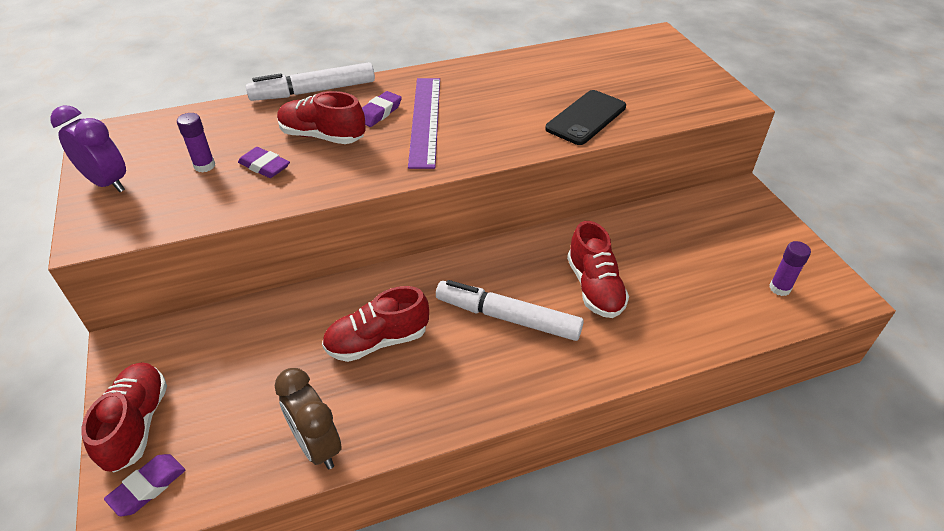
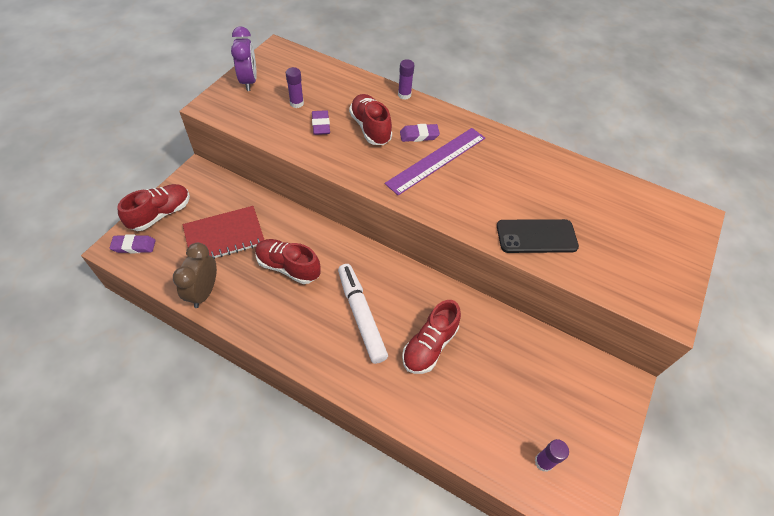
camera: 45 degrees right, 10 degrees up
white marker [246,62,375,101] -> purple glue stick [398,59,414,100]
none -> red notebook [183,206,264,259]

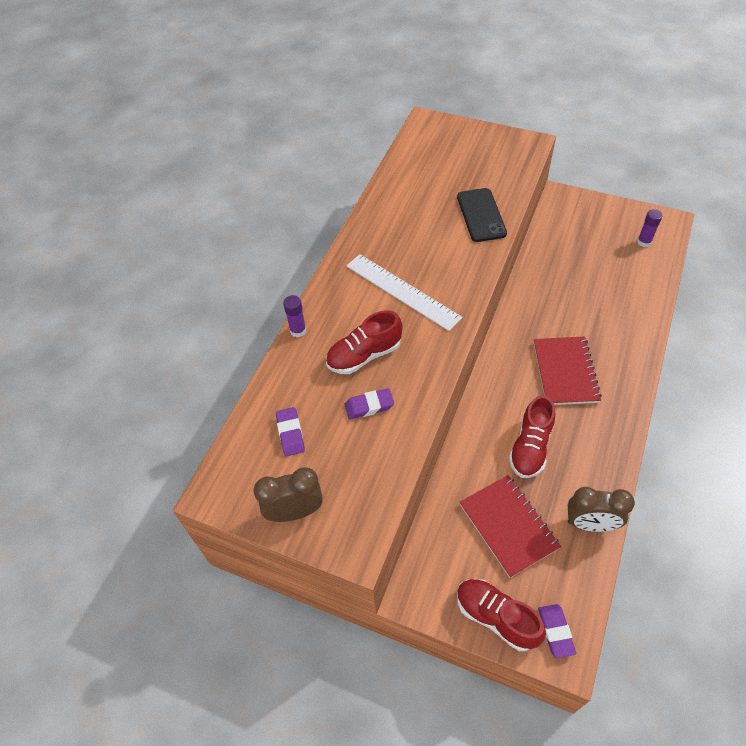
camera: 90 degrees left, 0 degrees up
purple clock [231,26,257,91] -> brown clock [254,467,323,522]
purple glue stick [286,67,304,108] -> none
white marker [338,264,388,364] -> red notebook [534,336,602,405]
purple ruler [385,128,485,195] -> white ruler [346,254,462,331]
purple eraser [400,124,440,142] -> purple eraser moved to [276,407,305,456]
red shoe [402,300,461,374] -> none

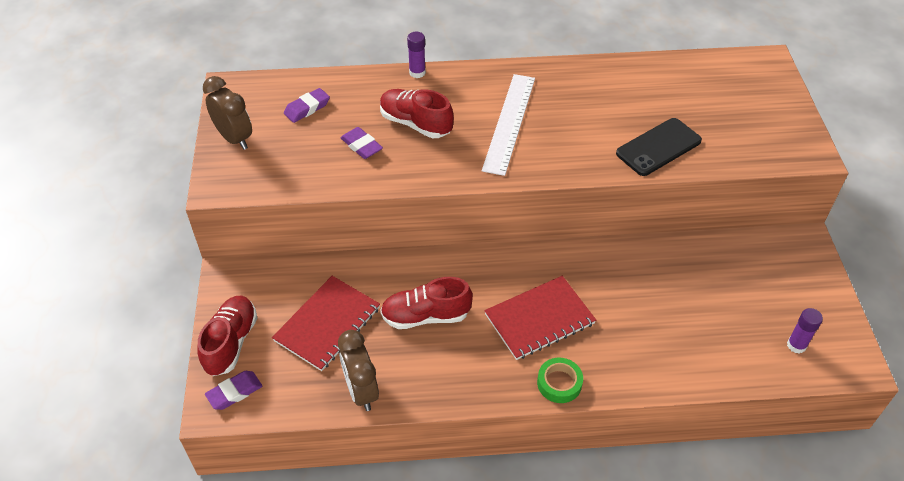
camera: 60 degrees right, 5 degrees down
none -> green tape [537,358,583,403]

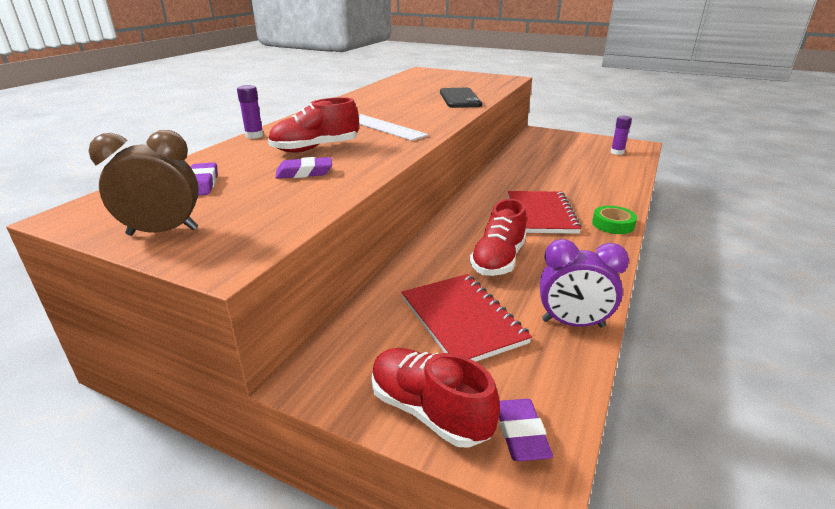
camera: 60 degrees left, 20 degrees down
brown clock [338,330,379,411] -> purple clock [540,239,629,328]

